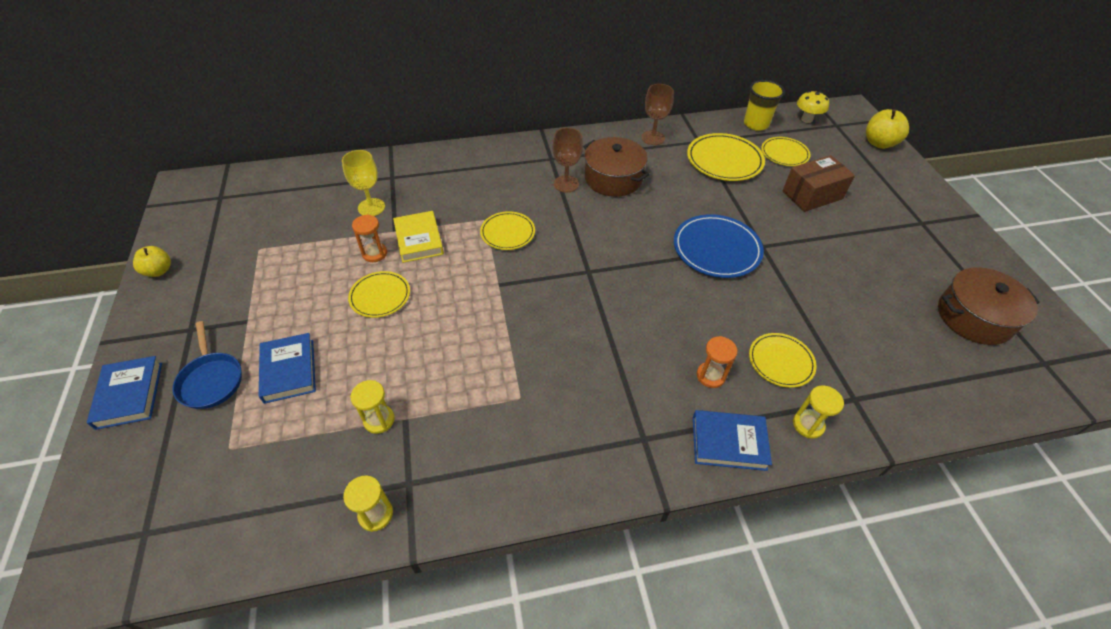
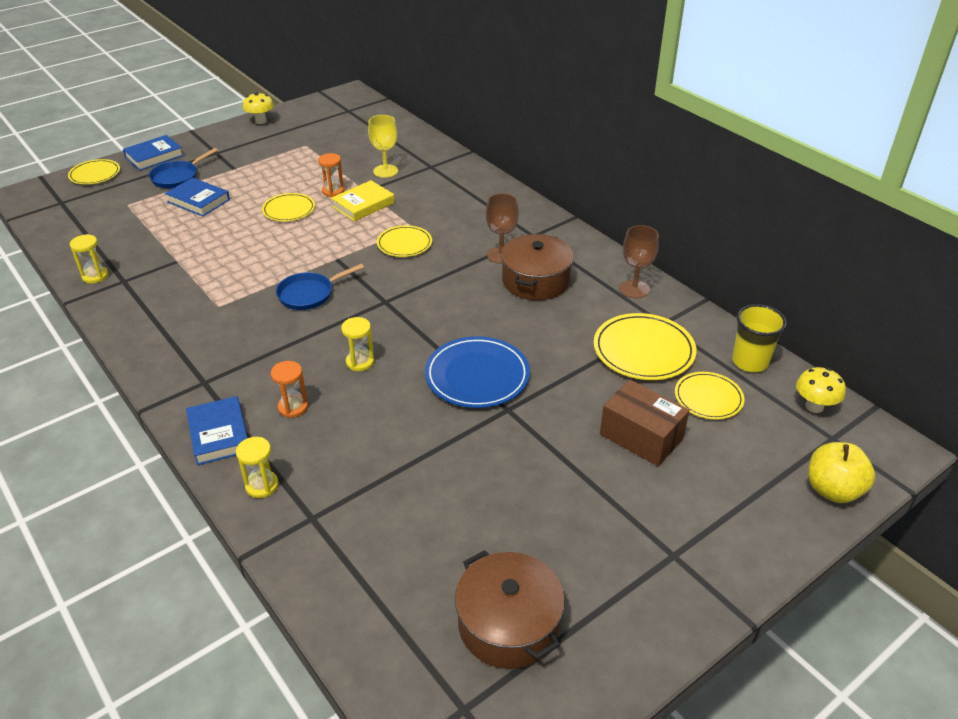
camera: 65 degrees right, 10 degrees down
yellow apple [133,246,171,277] -> yellow mushroom [243,92,274,124]
blue book [259,333,316,404] -> blue book turned 75 degrees clockwise [165,177,230,217]
yellow hourglass [350,380,395,434] -> yellow hourglass moved to [341,317,374,371]
yellow plate [749,333,817,388] -> yellow plate moved to [68,159,120,185]
none -> blue pan [276,264,364,310]

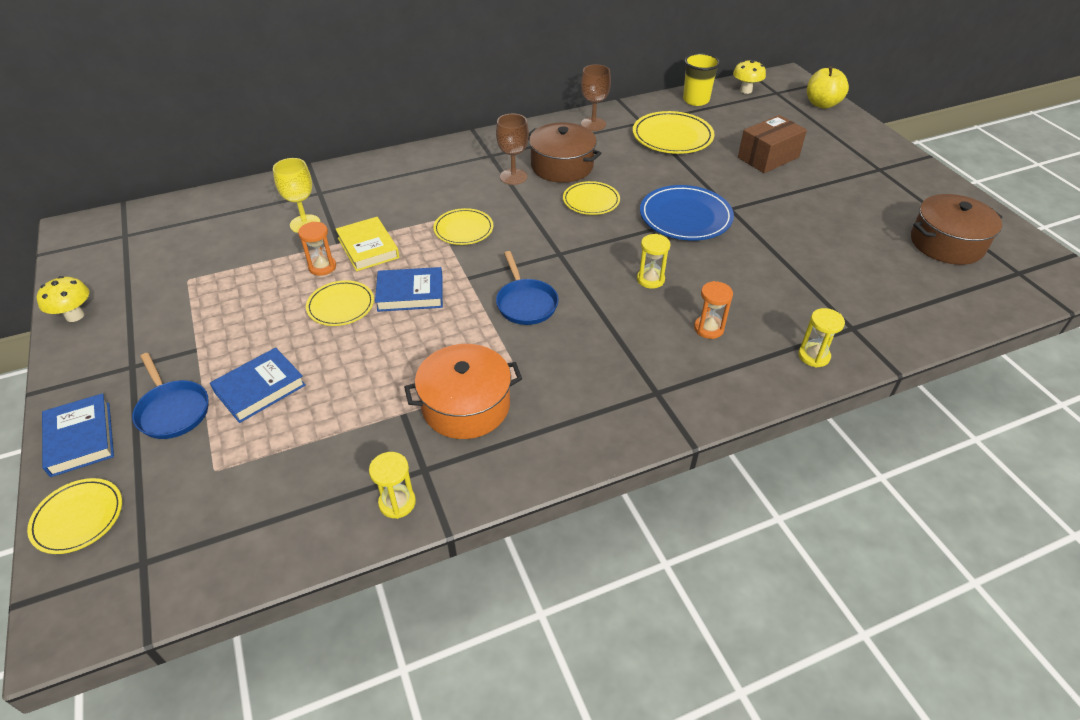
camera: 75 degrees left, 5 degrees up
blue book [186,396,248,465] -> blue book moved to [375,267,443,312]
yellow plate [675,372,744,420] -> yellow plate moved to [563,181,620,215]
none -> orange pot [404,344,522,439]

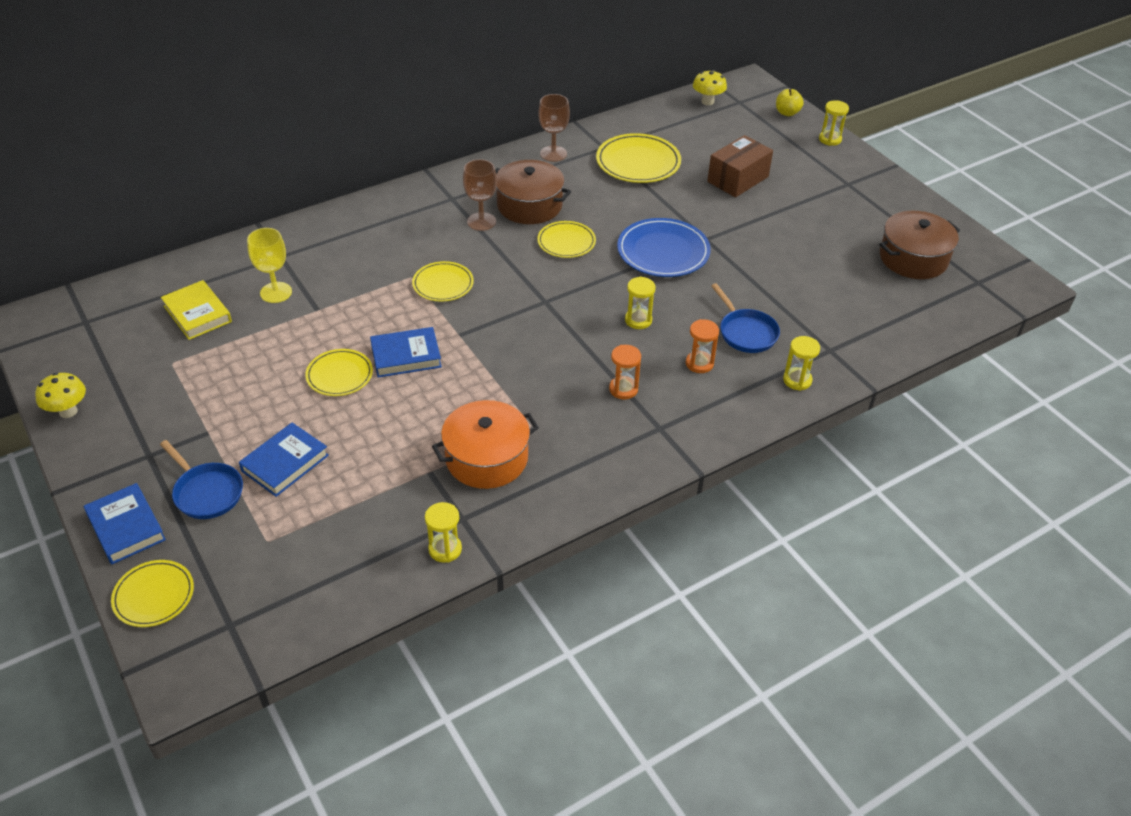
camera: 10 degrees left, 0 degrees up
orange hourglass [298,222,336,276] -> orange hourglass moved to [609,345,641,399]
yellow book [336,217,399,271] -> yellow book moved to [161,280,232,340]
blue pan [496,251,559,325] -> blue pan moved to [711,283,780,353]
yellow cup [683,53,721,106] -> none
yellow apple [807,66,849,109] -> yellow apple [776,89,804,116], size x0.66
none -> yellow hourglass [819,100,849,146]

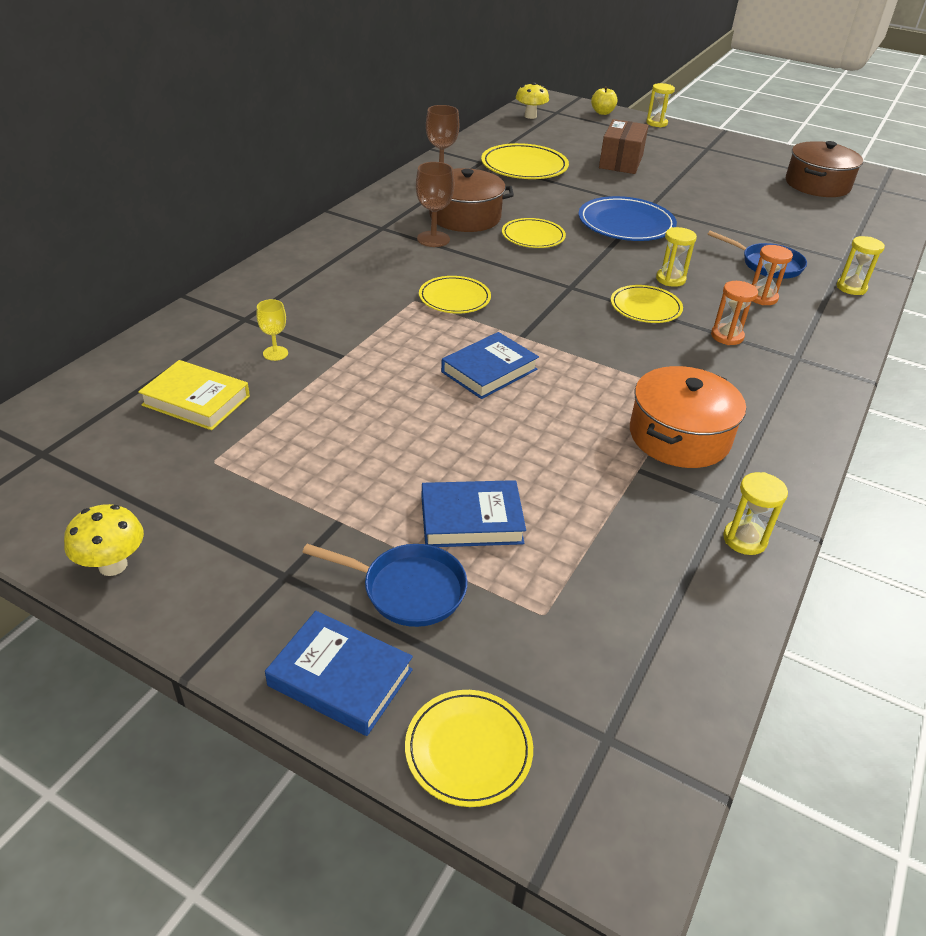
camera: 30 degrees left, 5 degrees down
blue book [239,423,329,497] -> blue book turned 75 degrees clockwise [422,480,526,547]
yellow goblet [247,228,292,303] -> yellow goblet [256,299,288,361], size x0.61
yellow plate [305,349,373,396] -> yellow plate moved to [611,285,683,323]

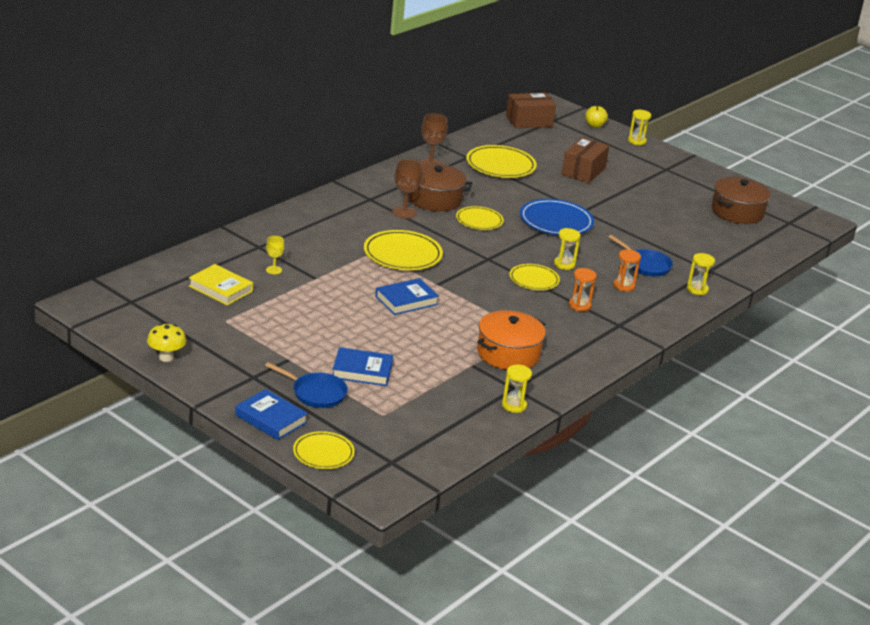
camera: 10 degrees right, 10 degrees down
yellow plate [419,276,491,314] -> yellow plate [364,230,443,270], size x1.58
yellow mushroom [516,82,549,119] -> brown box [506,93,556,128]

